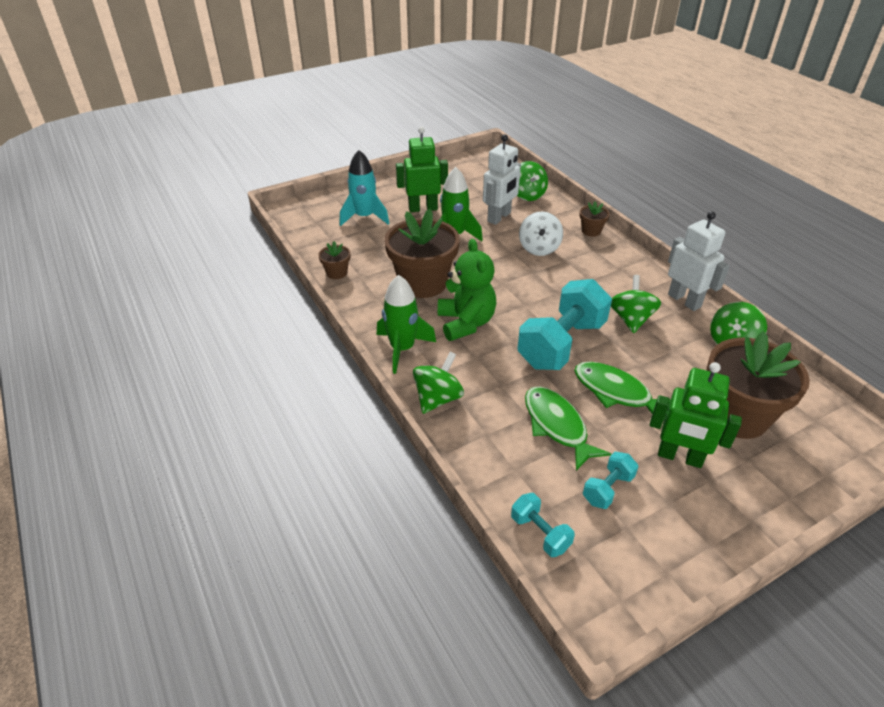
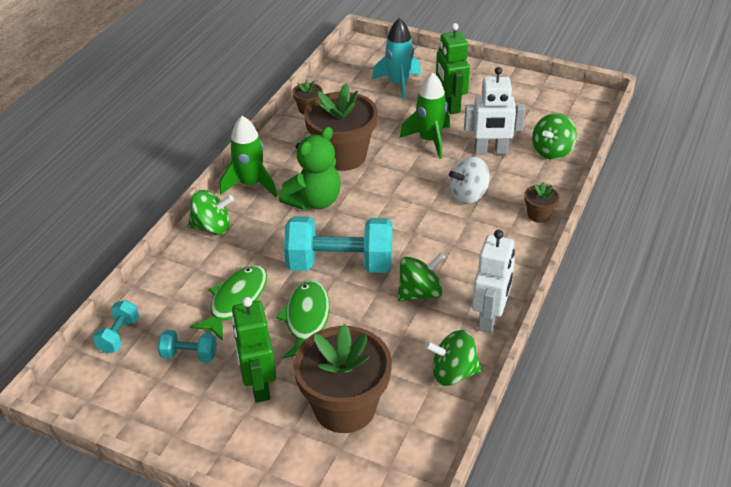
camera: 55 degrees right, 0 degrees up
green robot [396,127,448,212] -> green robot turned 150 degrees counterclockwise [436,23,470,114]

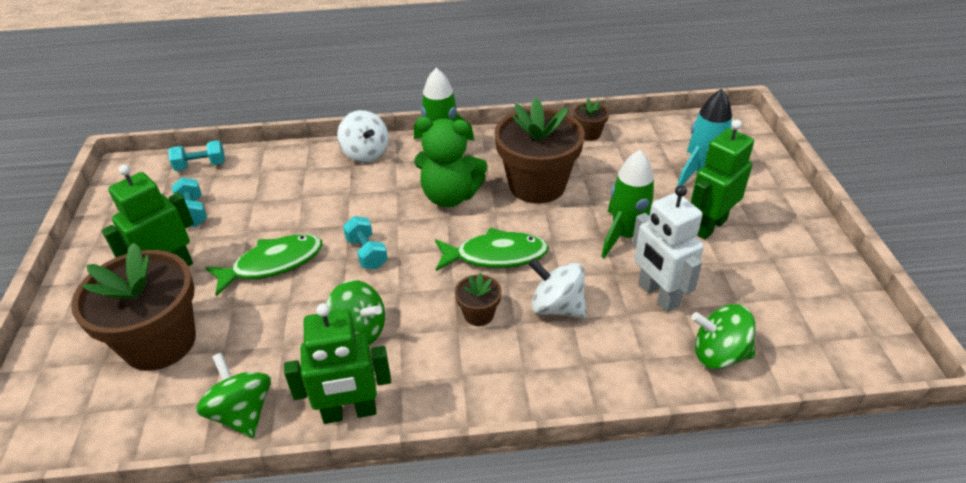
camera: 60 degrees right, 0 degrees up
green spinning top [188,190,234,235] -> white spinning top [337,110,389,163]
green fish [190,265,267,341] -> green fish moved to [435,228,549,271]
turquoise dumbbell [284,216,392,273] -> turquoise dumbbell [343,216,388,269], size x0.47
white robot [472,230,515,333] -> green robot [284,303,391,424]
brown flower pot [524,182,560,223] -> brown flower pot moved to [455,273,502,326]

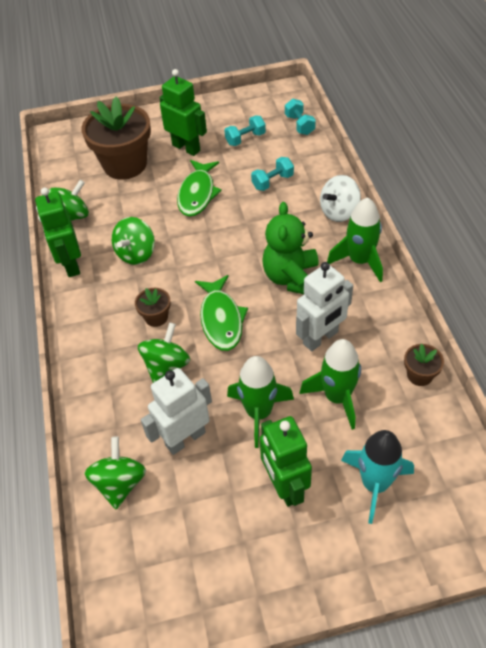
camera: 85 degrees right, 10 degrees up
green fish [205,234,322,296] -> green fish turned 45 degrees clockwise [177,160,222,217]
turquoise dumbbell [343,216,388,269] -> turquoise dumbbell moved to [251,157,294,191]
brown flower pot [494,98,585,204] -> white robot [296,262,353,351]
white spinning top [528,258,587,318] -> green spinning top [138,322,190,383]
green robot [691,119,754,239] -> green robot turned 150 degrees counterclockwise [260,416,312,507]
none -> green rocket [299,339,361,430]

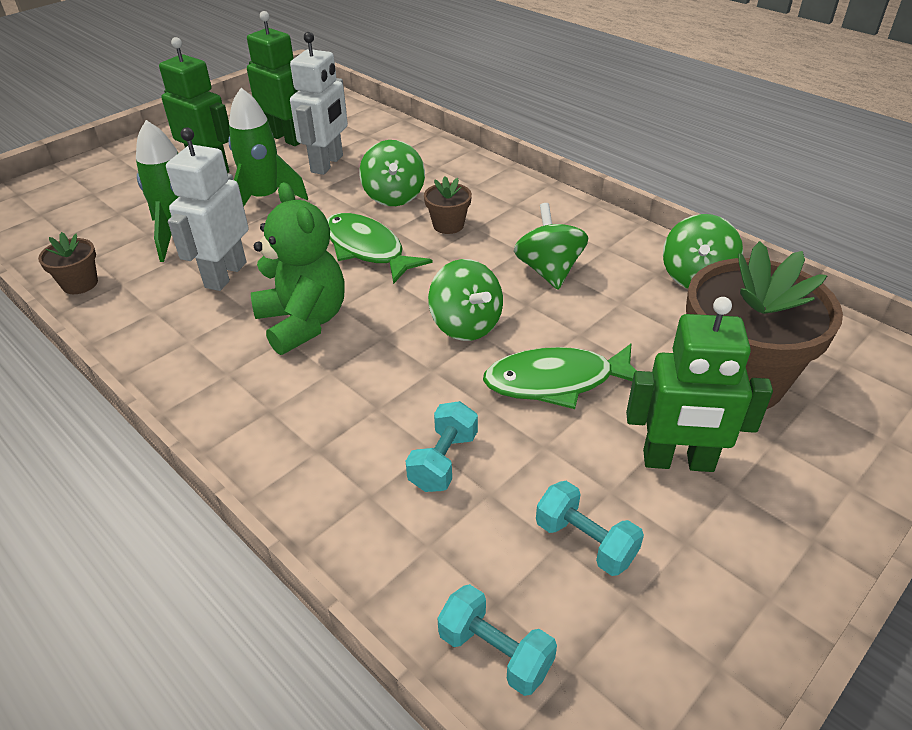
camera: 145 degrees right, 10 degrees down
green robot [35,188,81,277] -> green robot moved to [247,11,301,146]
green spinning top [84,437,146,509] -> green spinning top moved to [428,259,503,341]
green fish [177,160,222,217] -> green fish turned 75 degrees counterclockwise [483,343,637,409]
turquoise dumbbell [224,116,266,146] -> turquoise dumbbell turned 75 degrees counterclockwise [536,481,644,576]
white spinning top [320,175,361,222] -> none
green rocket [327,197,383,282] -> none
turquoise rocket [341,430,414,524] -> none

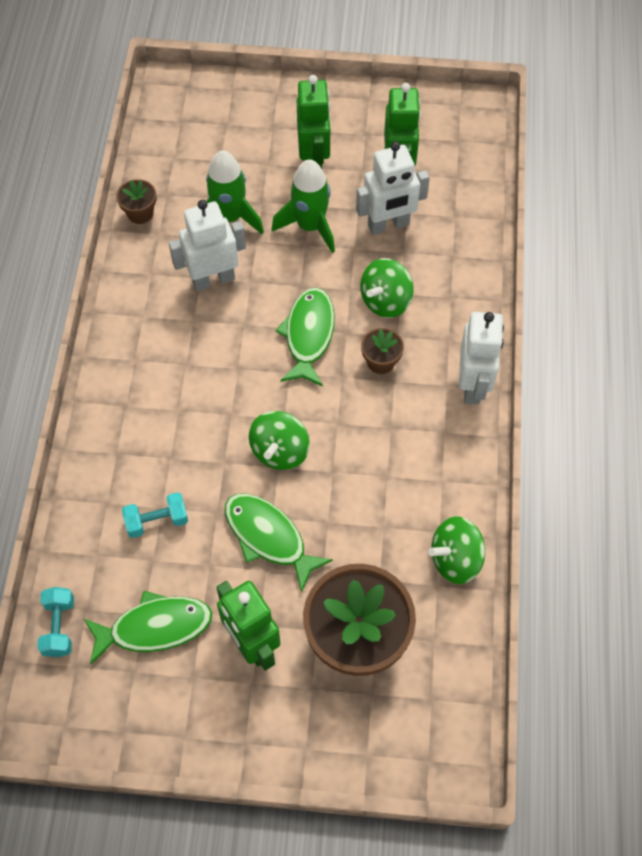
camera: 50 degrees right, 20 degrees up
green teddy bear [251,182,345,355] -> none
green spinning top [514,203,588,289] -> none
turquoise dumbbell [536,481,644,576] -> green fish [84,591,212,665]
none -> white robot [459,312,504,404]

